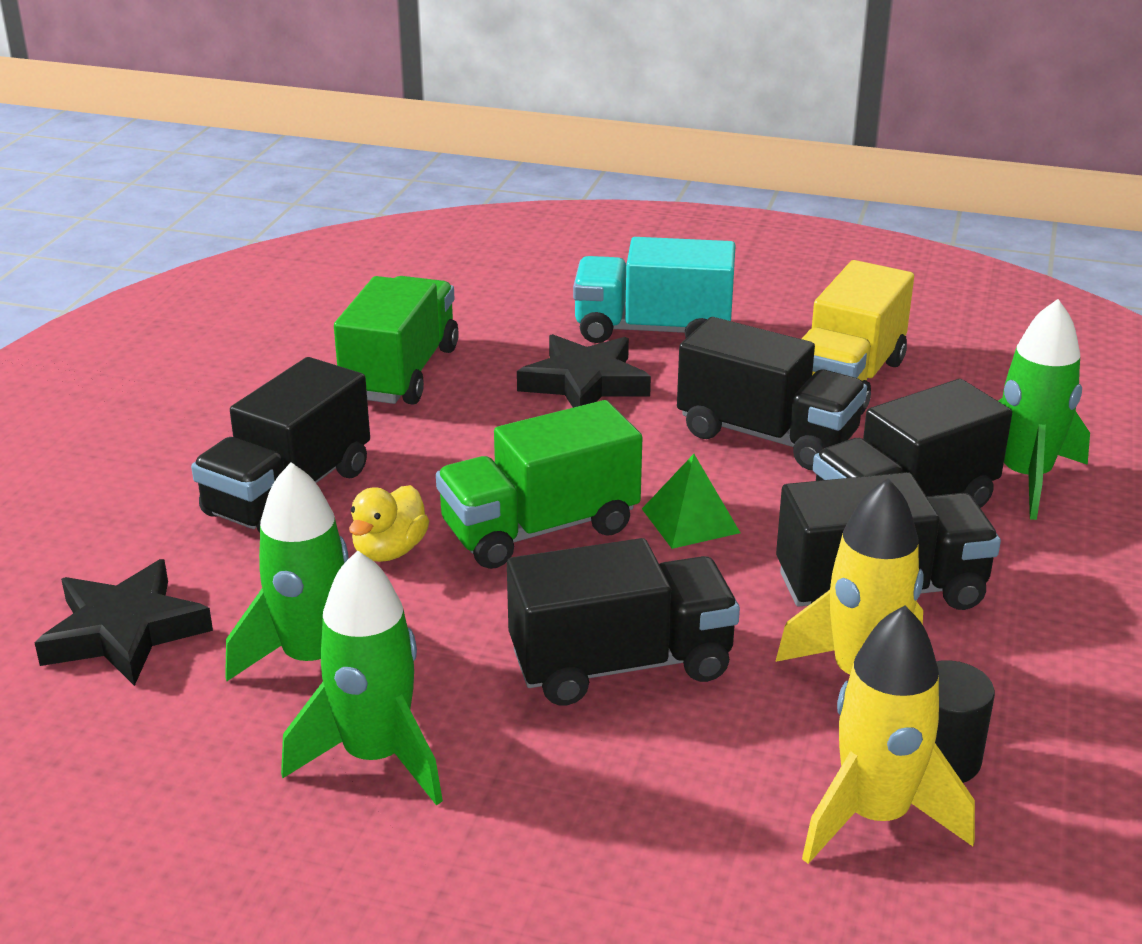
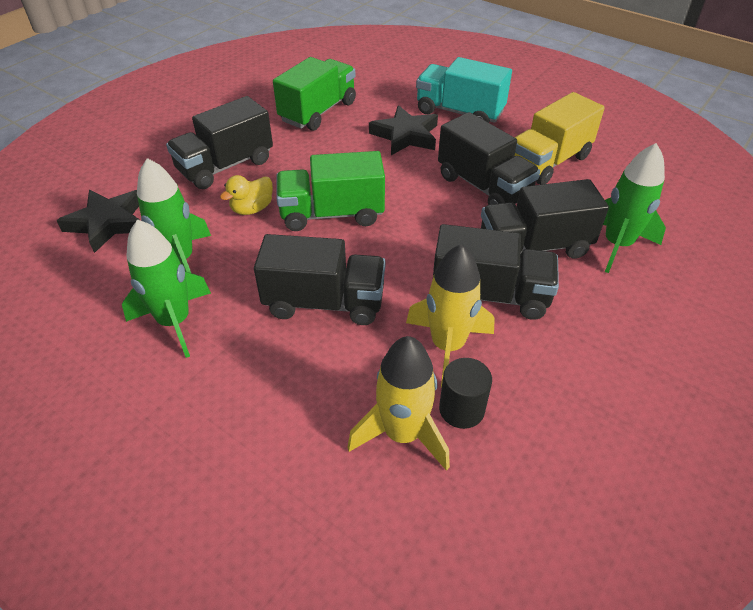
camera: 20 degrees right, 15 degrees up
green pyramid [642,454,740,549] -> none

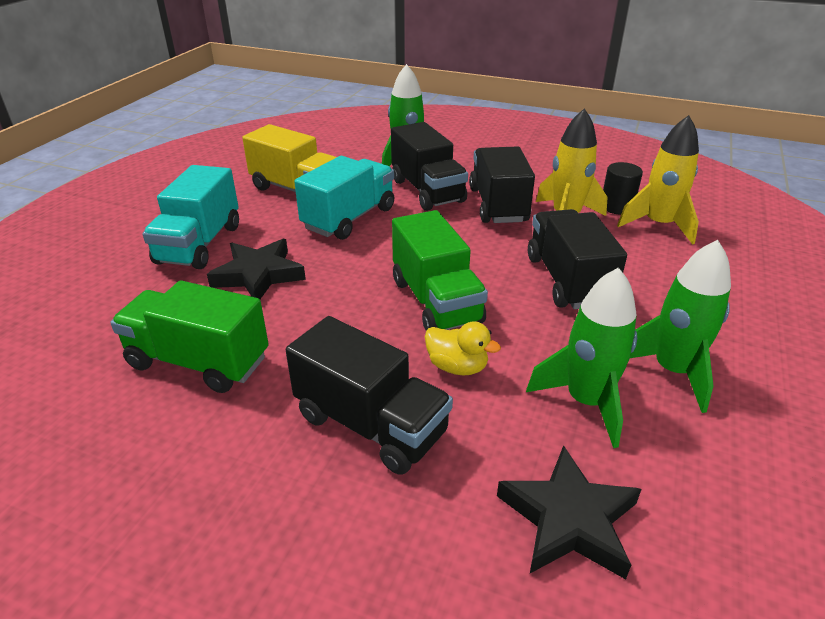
camera: 105 degrees left, 10 degrees down
black truck [438,112,540,205] -> turquoise truck [294,156,394,240]

